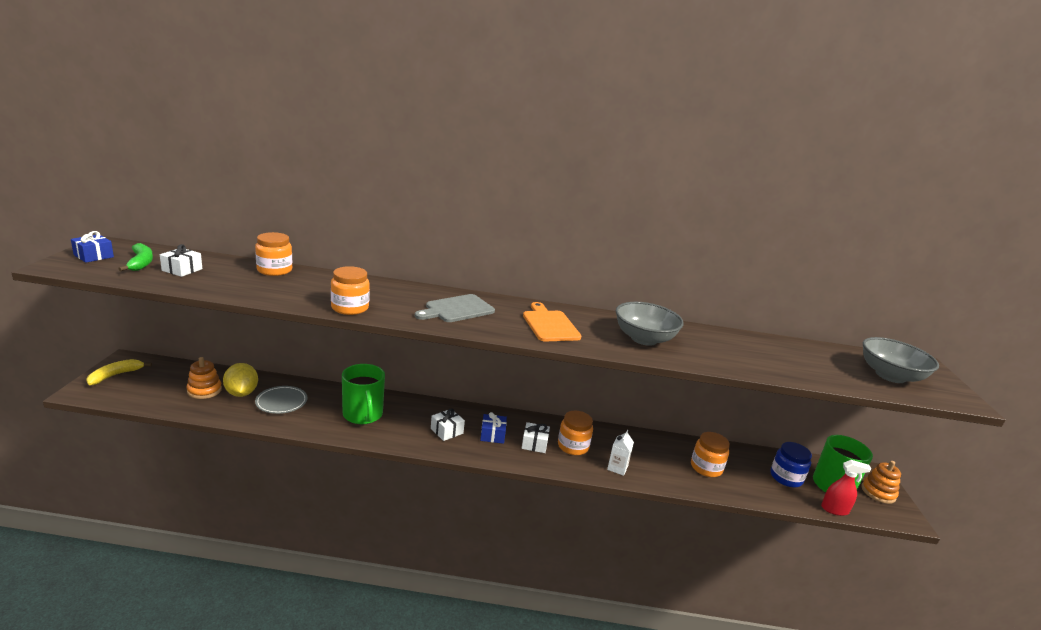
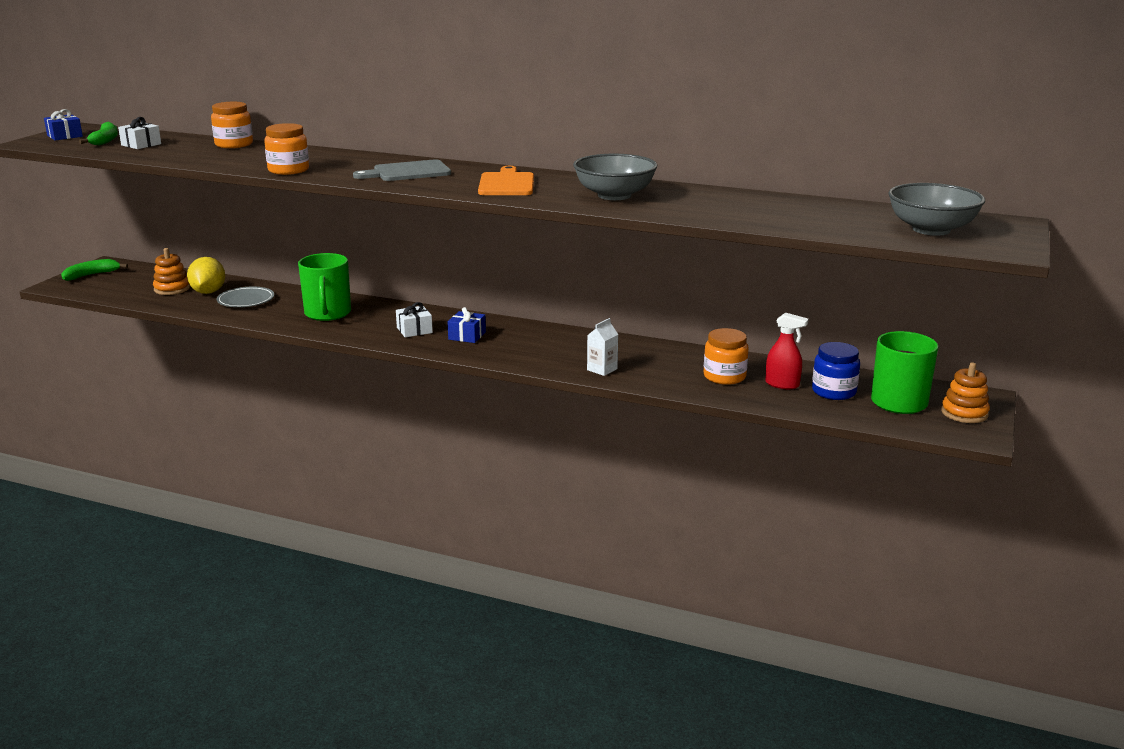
camera: 20 degrees right, 0 degrees up
yellow banana [86,359,152,385] -> green banana [61,259,128,281]
white gift [522,422,550,453] -> none
orange jar [558,411,593,455] -> none
red spray bottle [821,460,871,516] -> red spray bottle moved to [765,312,808,389]

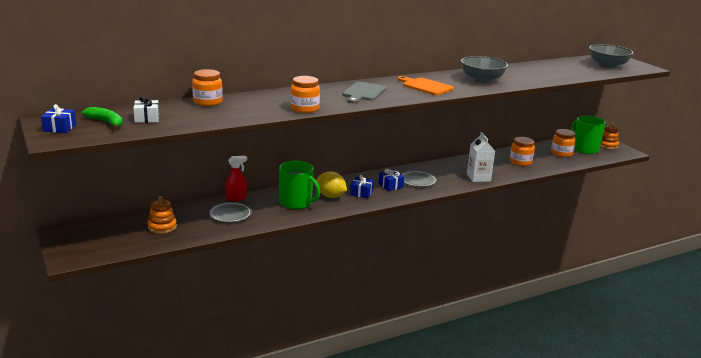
camera: 50 degrees left, 0 degrees up
green banana [61,259,128,281] -> none
yellow lemon [187,257,225,294] -> yellow lemon moved to [316,171,347,198]
white gift [396,302,433,337] -> blue gift [350,175,374,199]
white carton [587,318,619,376] -> white carton [467,132,495,182], size x1.55
red spray bottle [765,312,808,389] -> red spray bottle moved to [225,156,247,201]
blue jar [812,342,860,400] -> orange jar [551,129,576,157]
none -> grey plate [401,171,437,187]

